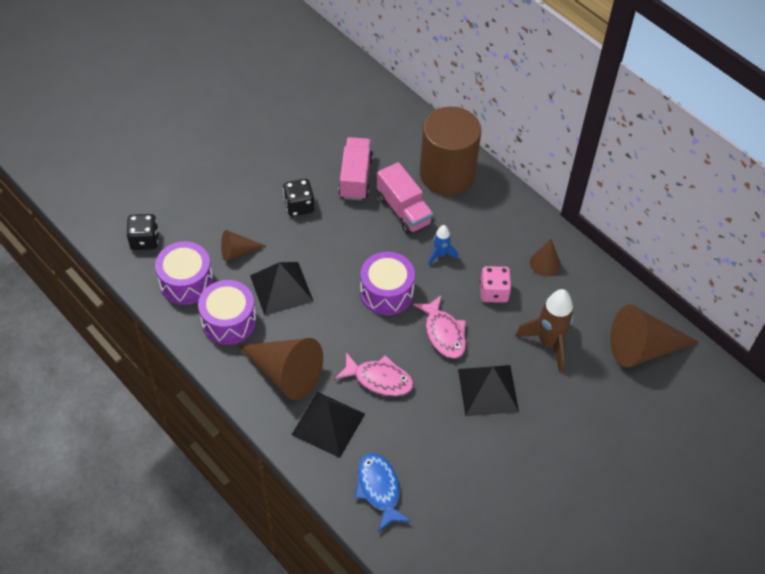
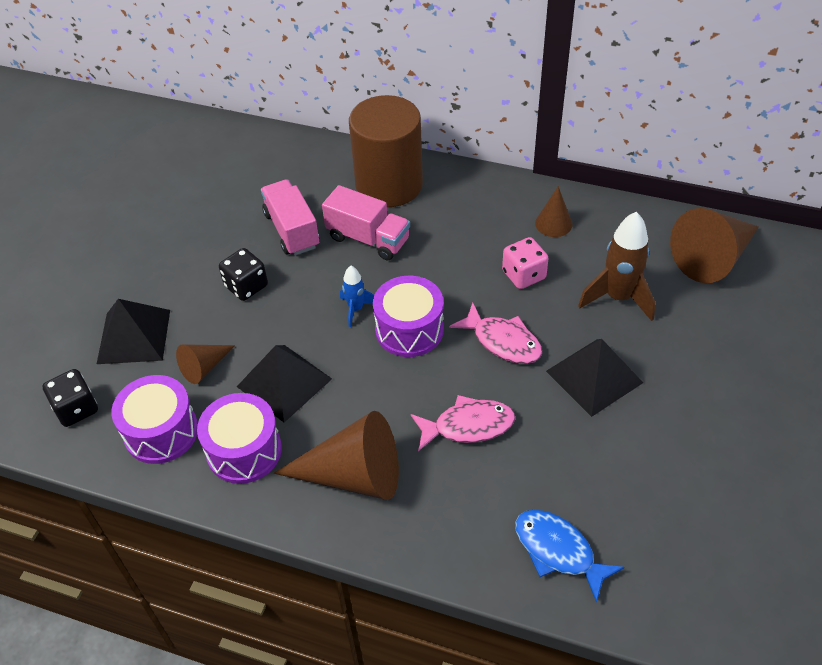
camera: 25 degrees left, 5 degrees down
black pyramid [291,392,365,458] -> black pyramid moved to [97,299,170,364]
blue rocket [428,225,458,266] -> blue rocket moved to [340,266,374,327]

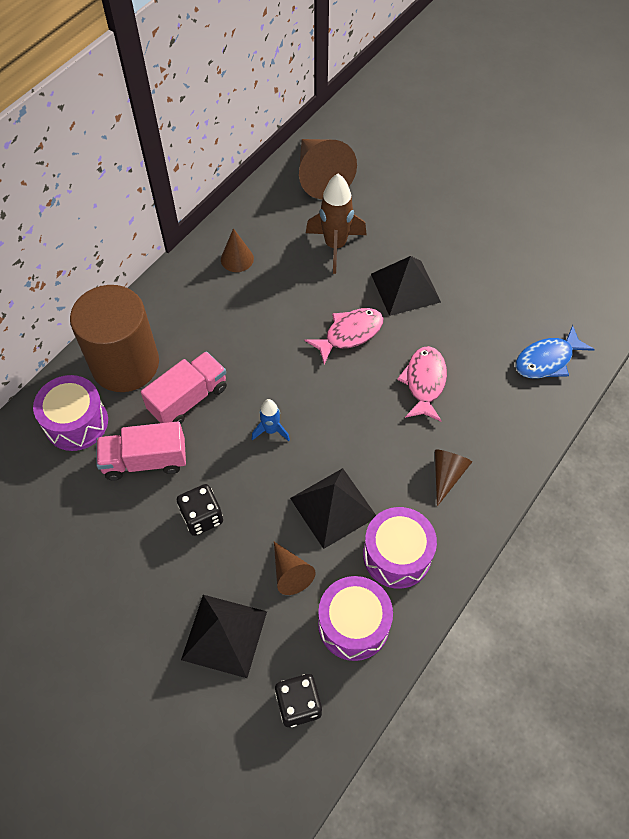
camera: 75 degrees left, 10 degrees up
brown cone [274,411,399,500] -> brown cone [435,450,472,506], size x0.52
purple drum [373,276,444,357] -> purple drum moved to [33,375,108,451]
pink dice [502,237,549,289] -> none

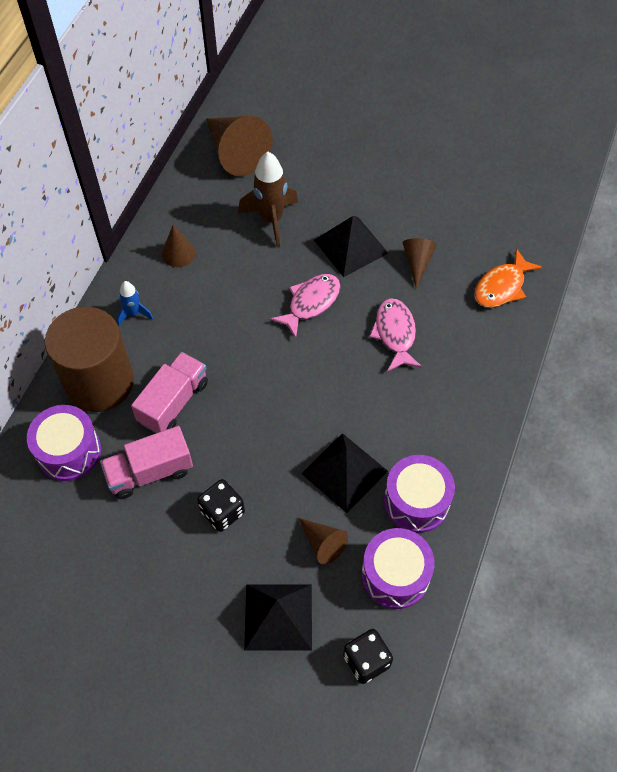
camera: 15 degrees left, 0 degrees up
blue rocket [252,399,290,441] -> blue rocket moved to [117,281,153,326]
brown cone [435,450,472,506] -> brown cone moved to [403,238,437,289]
blue fish [515,325,595,378] -> orange fish [474,248,542,308]

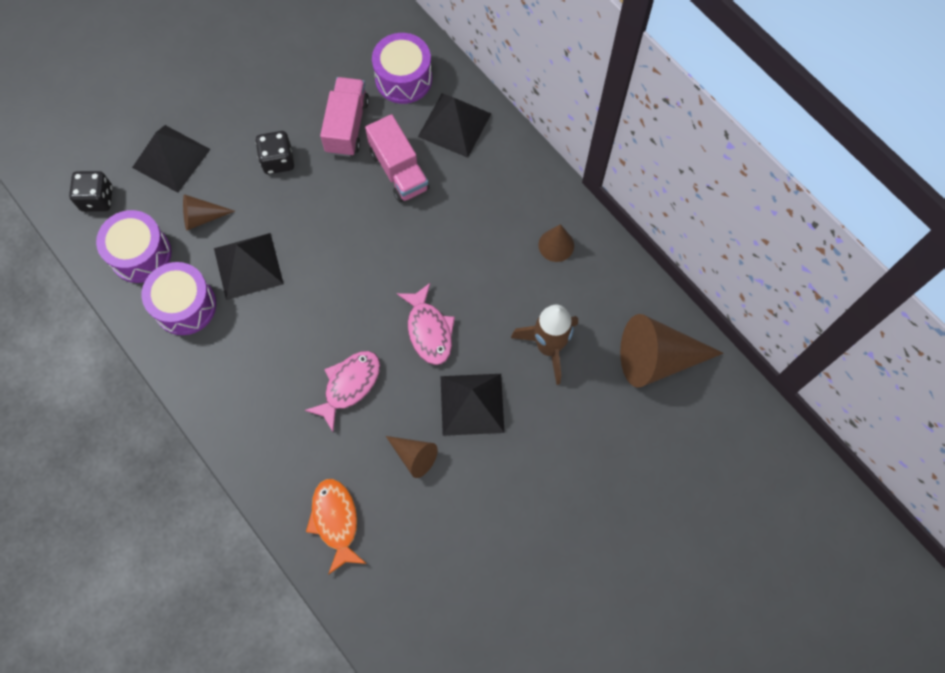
camera: 120 degrees right, 10 degrees up
brown cylinder [45,307,134,412] -> black pyramid [418,93,491,158]
blue rocket [117,281,153,326] -> none
pink fish [369,298,422,371] -> pink fish turned 75 degrees counterclockwise [305,351,380,432]

